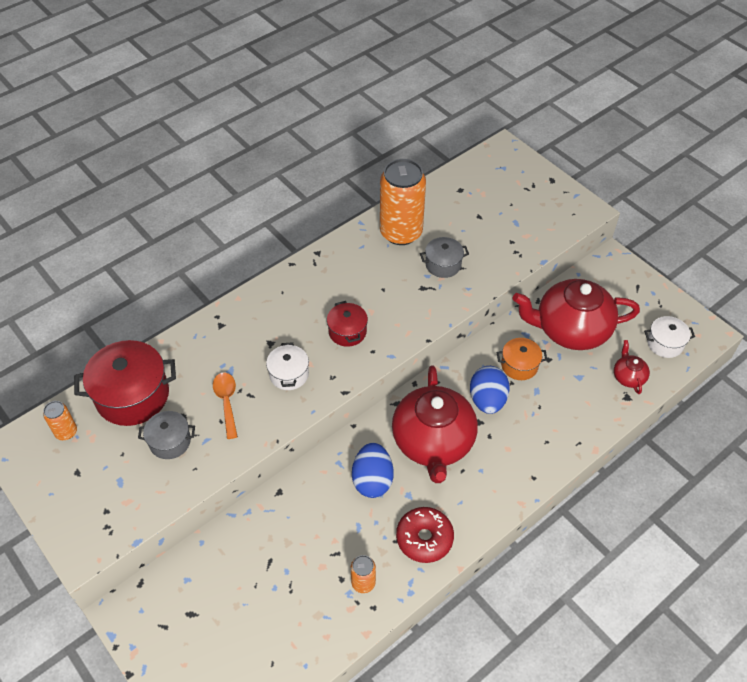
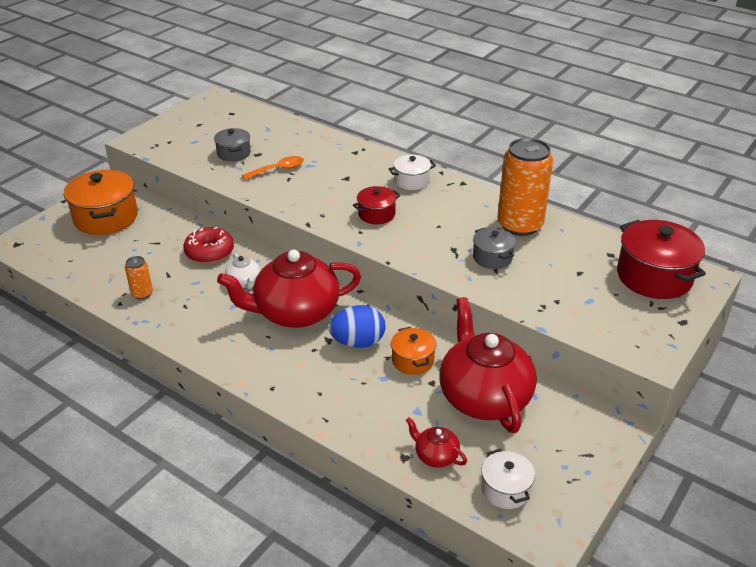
camera: 75 degrees right, 15 degrees down
orange can [43,401,77,440] -> none
red pot [74,340,176,426] -> red pot moved to [617,220,706,299]
white pot [266,342,309,390] -> white pot moved to [389,155,436,190]
blue egg [352,443,394,498] -> white teapot [225,253,261,289]
red donut [396,507,454,563] -> red donut moved to [183,227,234,264]
red teapot [614,340,650,394] -> red teapot turned 120 degrees counterclockwise [406,417,467,468]
none -> orange pot [64,170,138,235]

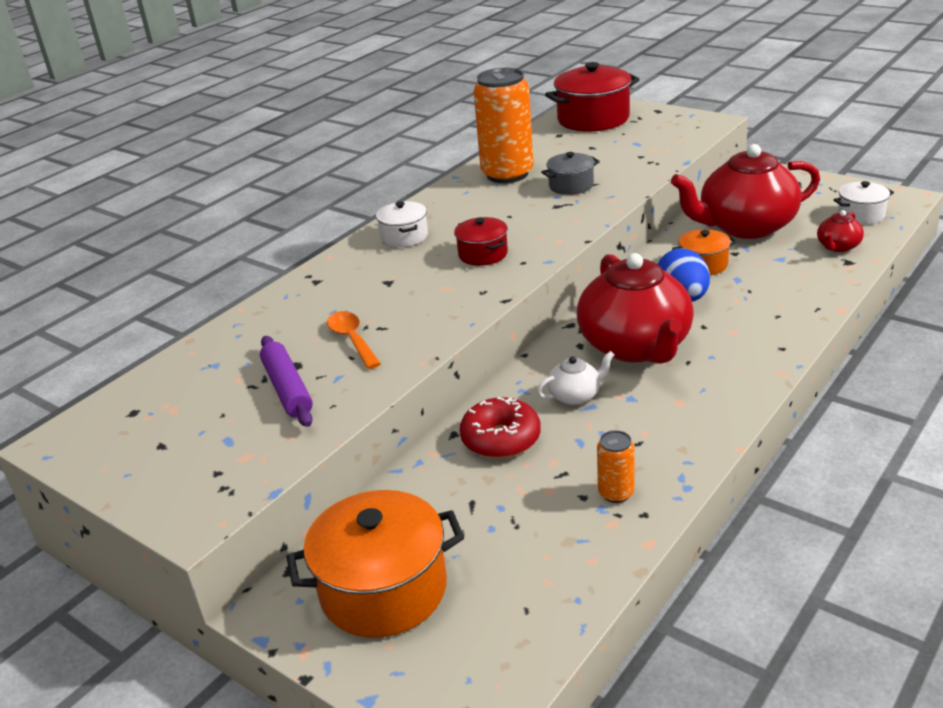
camera: 85 degrees left, 5 degrees down
grey pot [214,128,251,162] -> purple rolling pin [260,336,313,427]

